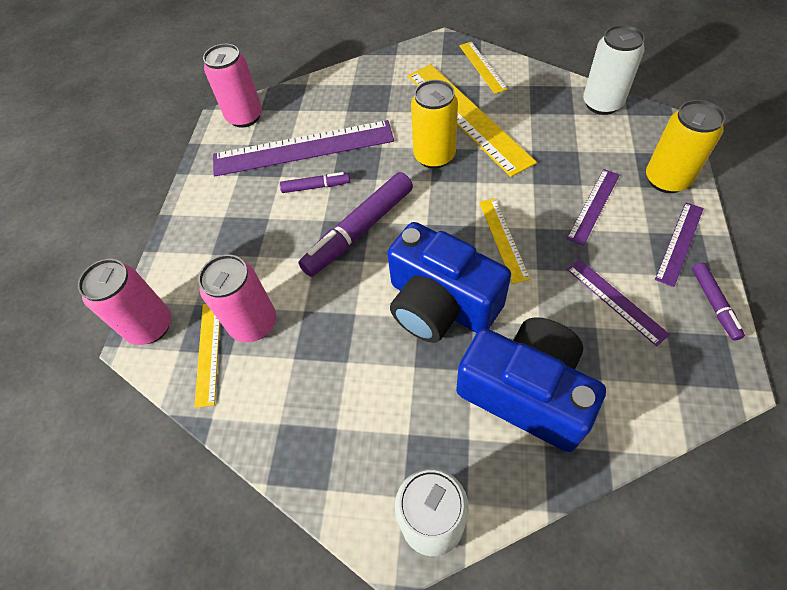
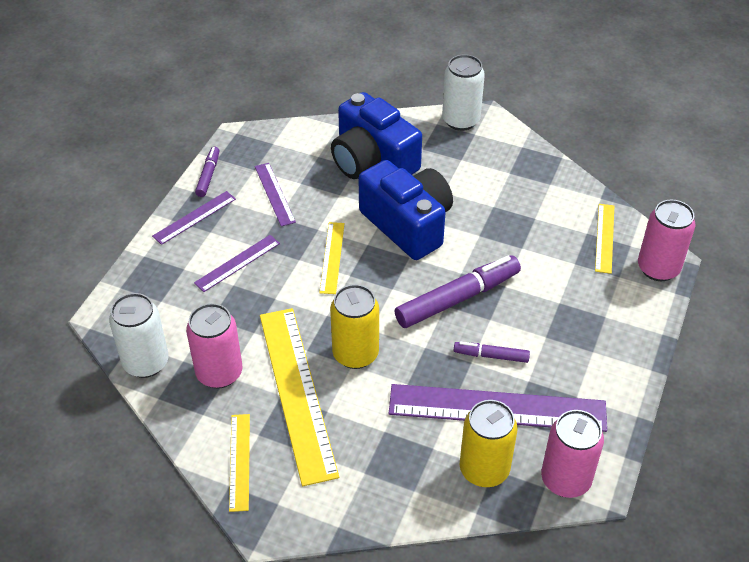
camera: 170 degrees left, 10 degrees down
pink can [198,255,276,342] -> pink can moved to [186,303,242,389]
yellow can [646,100,725,193] -> yellow can moved to [460,400,518,487]

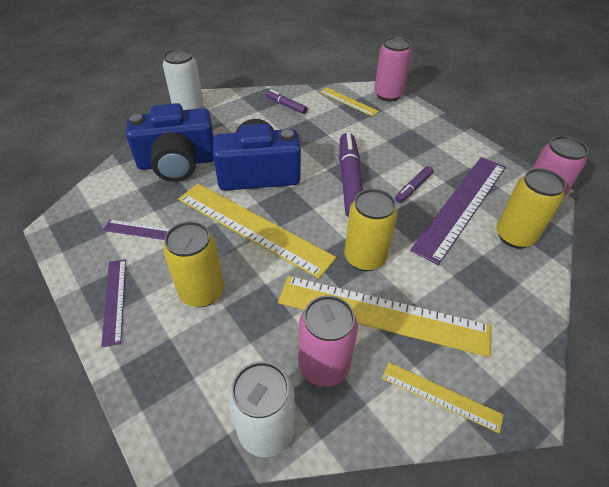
camera: 60 degrees left, 0 degrees up
purple ruler [194,235,280,292] -> yellow can [163,221,224,307]
purple marker [195,147,220,197] -> purple marker moved to [266,89,308,114]
yellow ruler [319,222,345,294] -> yellow ruler [178,184,337,279], size x2.00

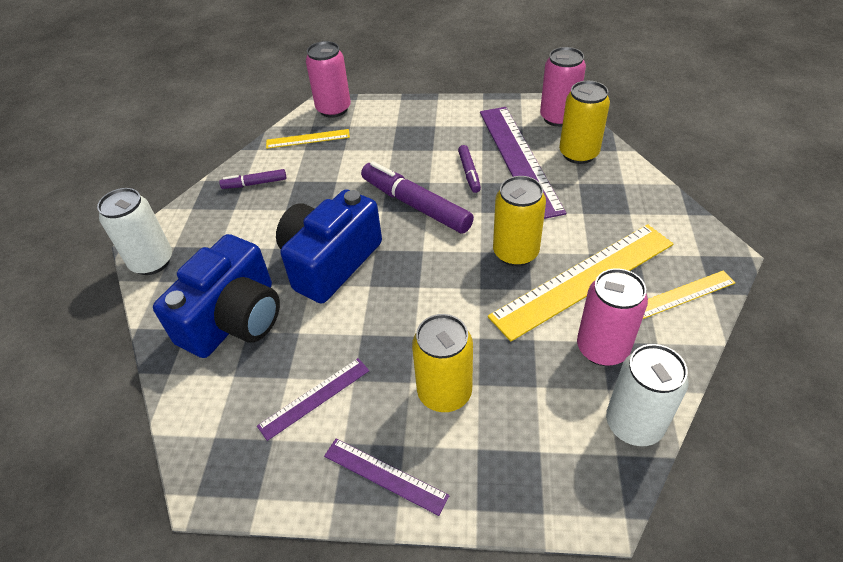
camera: 45 degrees left, 0 degrees up
yellow ruler [178,184,337,279] -> none

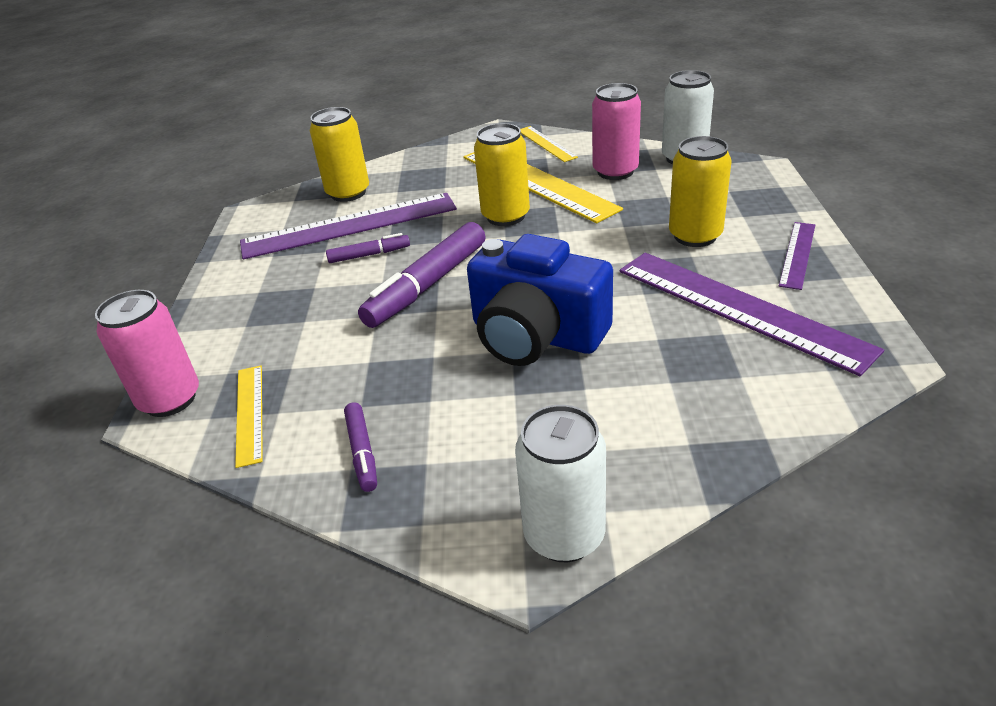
camera: 95 degrees left, 10 degrees down
blue camera [153,234,280,358] -> none
purple ruler [257,358,369,441] -> purple ruler [620,252,884,376], size x2.00
pink can [540,47,586,127] -> none

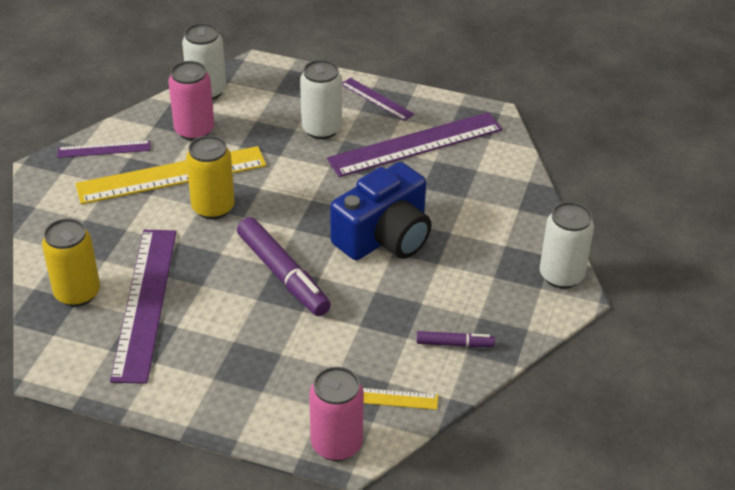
camera: 75 degrees left, 5 degrees up
purple marker [326,233,410,263] -> none
yellow ruler [521,126,578,162] -> purple ruler [57,140,150,158]
yellow can [669,136,732,247] -> white can [300,60,342,140]

